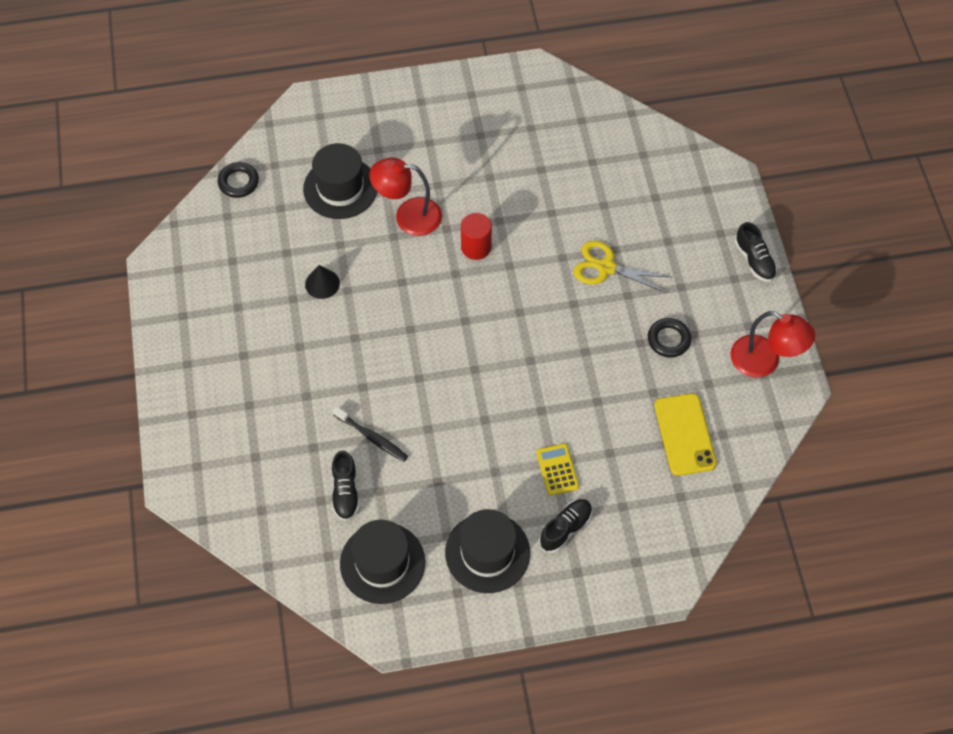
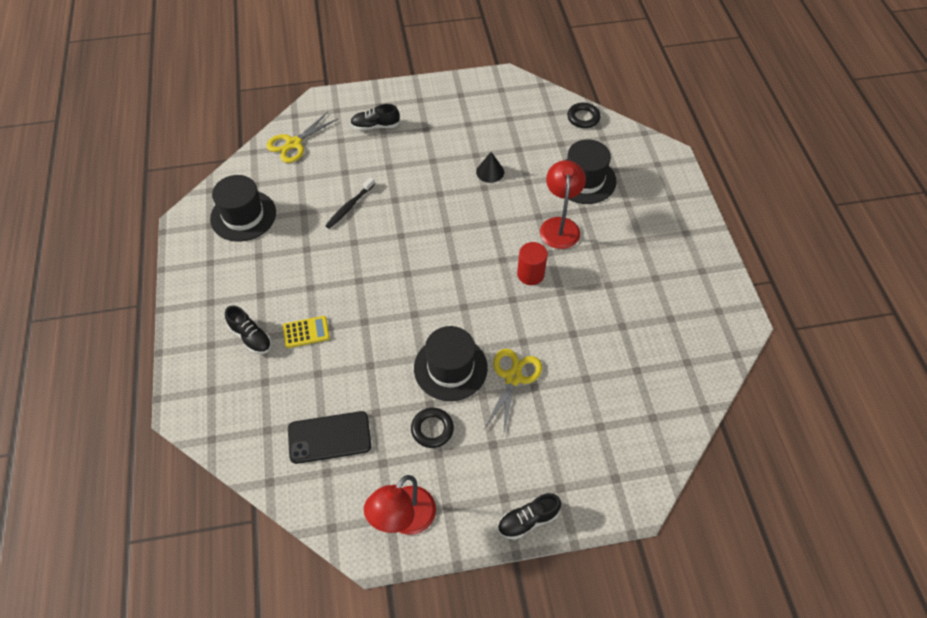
camera: 90 degrees right, 5 degrees down
black shoe [332,450,360,521] -> black shoe moved to [350,104,400,131]
black hat [445,509,530,593] -> black hat moved to [414,326,488,401]
yellow phone [654,393,717,476] -> black phone [288,411,371,464]
none -> yellow scissors [266,112,338,163]

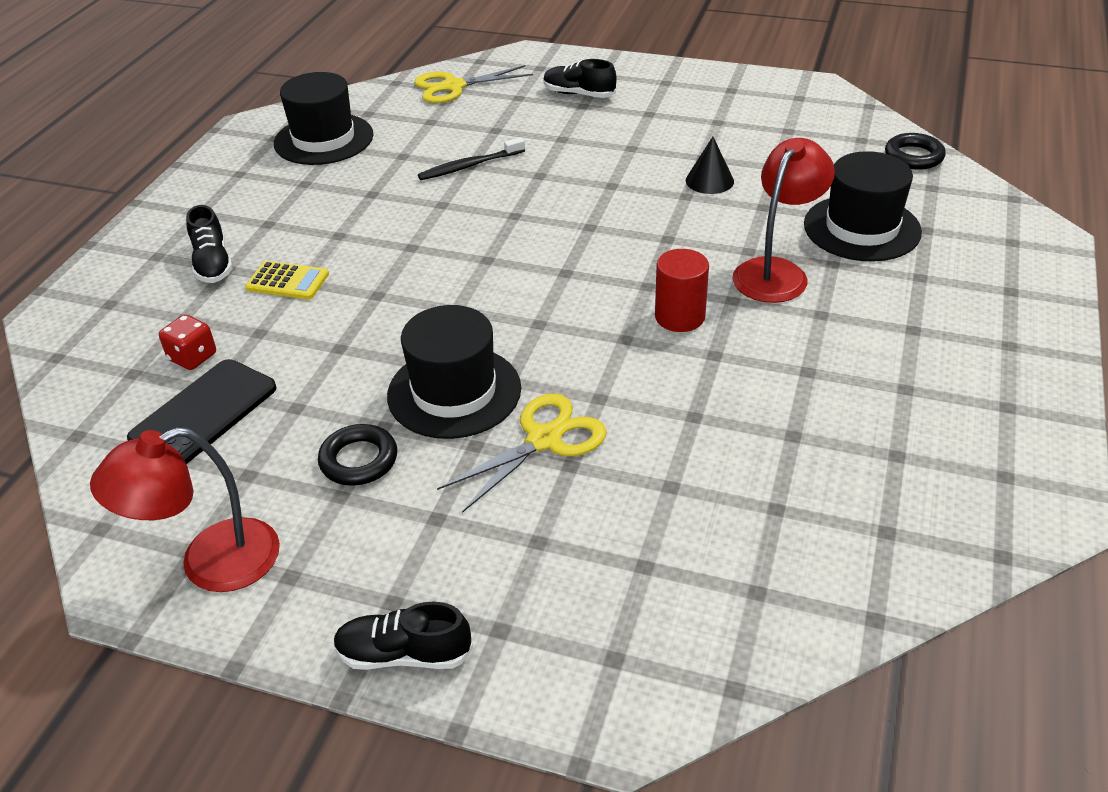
camera: 30 degrees right, 15 degrees down
black phone [288,411,371,464] -> black phone turned 75 degrees counterclockwise [127,359,277,464]
none -> red dice [159,315,216,370]

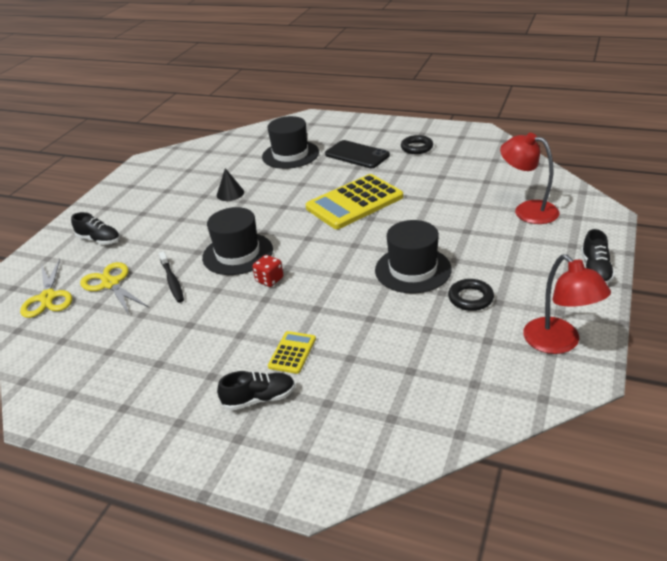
camera: 85 degrees left, 5 degrees down
black phone [127,359,277,464] -> black phone moved to [325,140,390,168]
red dice [159,315,216,370] -> red dice moved to [252,255,284,287]
black hat [274,72,374,165] -> black hat moved to [202,207,273,275]
yellow scissors [437,393,607,513] -> yellow scissors moved to [80,262,148,314]
black shoe [543,59,617,98] -> black shoe turned 90 degrees counterclockwise [71,212,120,245]
red cylinder [655,249,709,332] -> yellow calculator [306,174,403,229]
red lamp [733,138,835,303] -> red lamp moved to [500,133,559,224]
black ring [885,133,946,170] -> black ring moved to [401,135,433,154]

